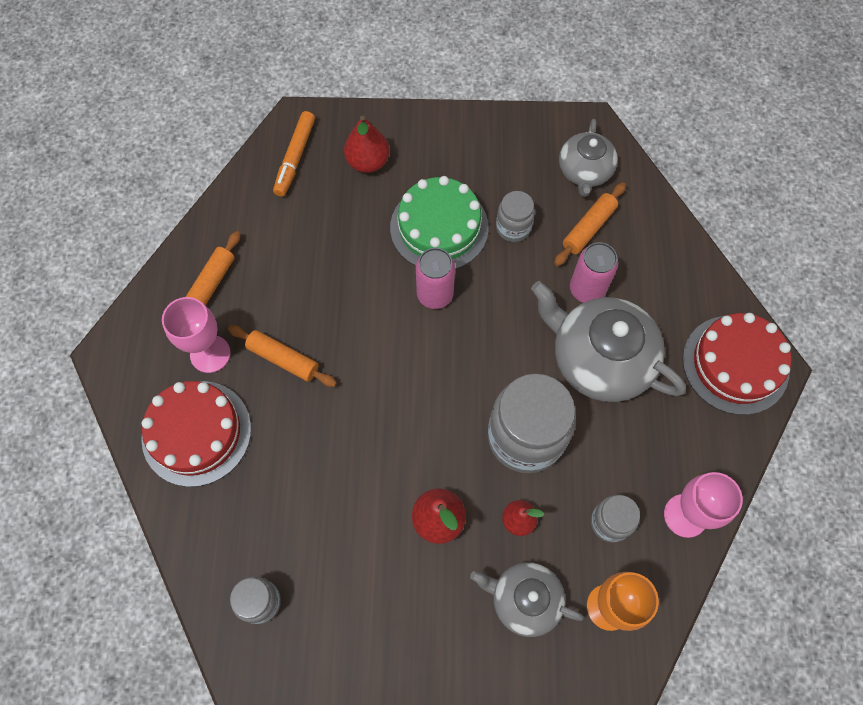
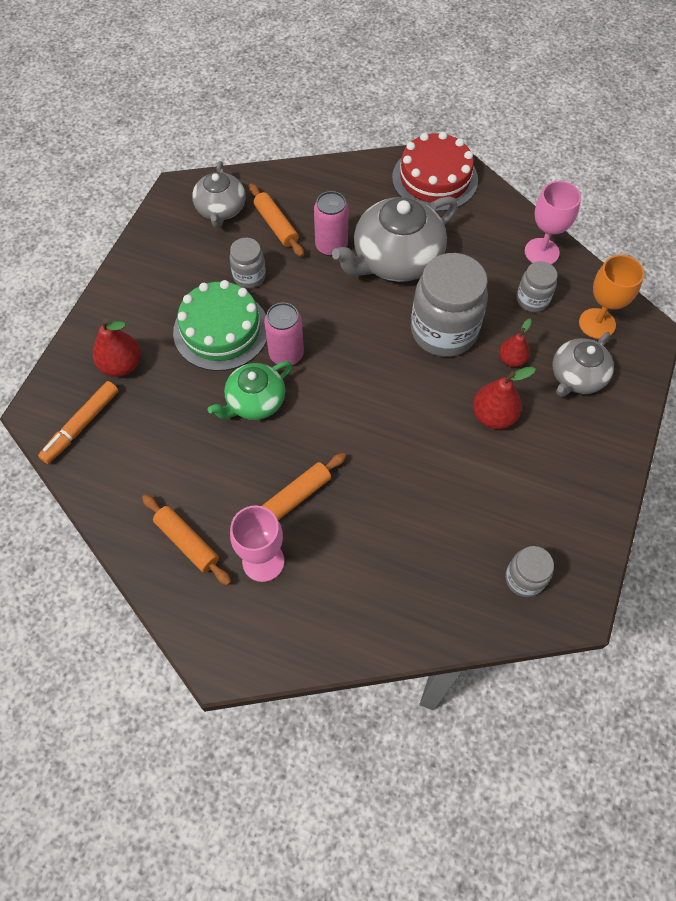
camera: 70 degrees left, 5 degrees down
red cake [141,381,251,487] -> none
orange marker [273,111,315,197] -> orange marker turned 90 degrees clockwise [38,381,119,464]
grey teapot [559,119,618,197] -> grey teapot turned 60 degrees clockwise [192,161,246,228]
none -> green teapot [208,361,292,420]

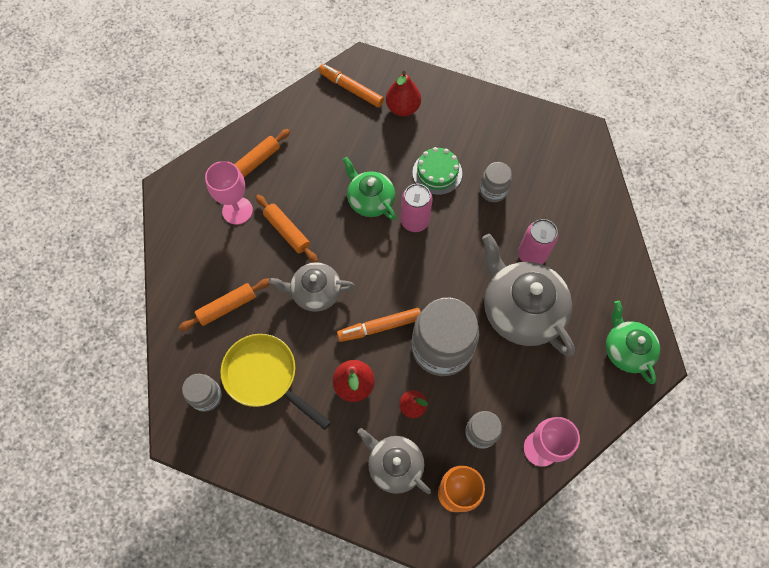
camera: 90 degrees right, 5 degrees up
green cake [173,280,267,371] -> green cake [413,147,462,195], size x0.64
grey teapot [192,161,246,228] -> grey teapot moved to [269,262,355,312]
orange rolling pin [249,184,304,257] -> orange rolling pin moved to [178,278,269,331]
red cake [392,132,478,212] -> green teapot [606,301,660,384]
none -> yellow pan [221,334,331,430]
none -> orange marker [337,308,421,342]

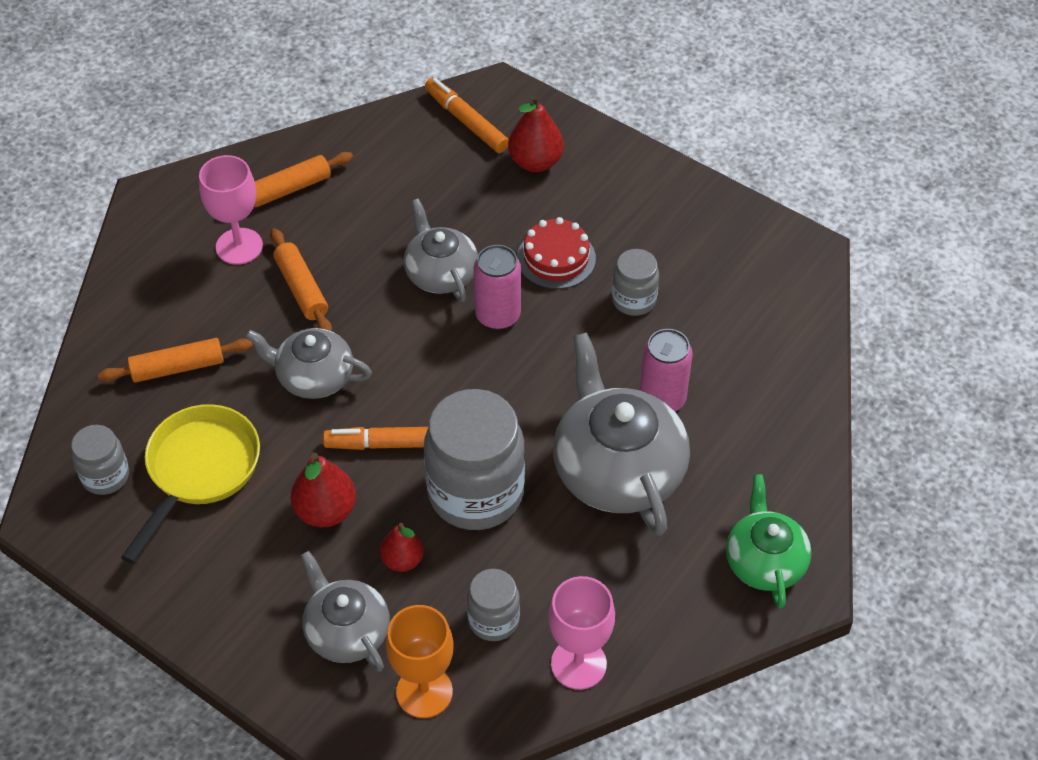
camera: 15 degrees right, 15 degrees down
yellow pan [221,334,331,430] -> yellow pan turned 60 degrees clockwise [121,404,260,564]
green teapot [343,157,396,220] -> grey teapot [404,198,478,302]
green cake [413,147,462,195] -> red cake [517,217,596,289]

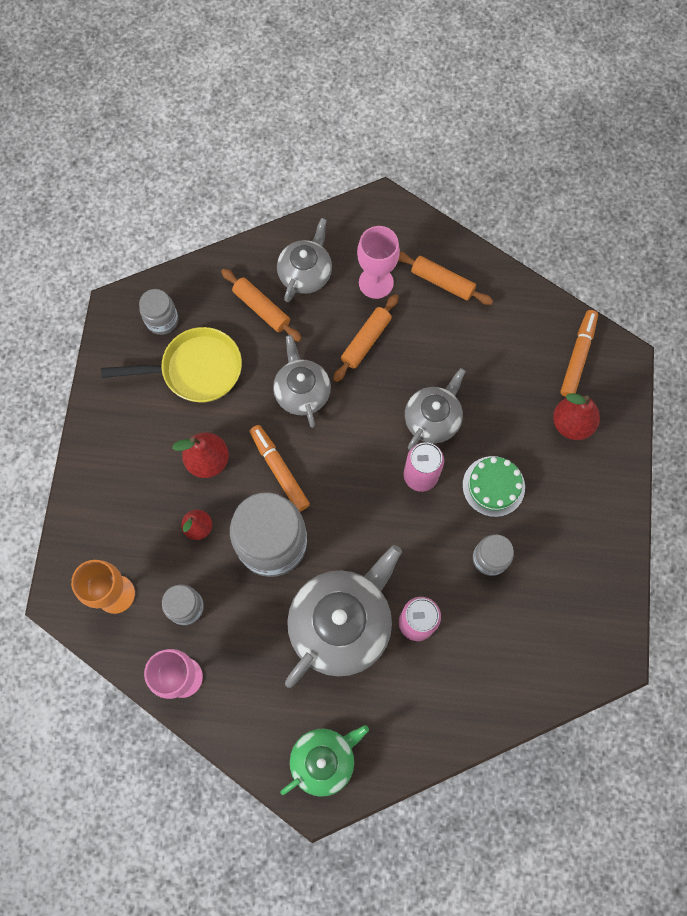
camera: 60 degrees right, 20 degrees up
grey teapot [301,551,390,672] -> grey teapot moved to [277,218,332,302]
red cake [517,217,596,289] -> green cake [463,456,525,517]

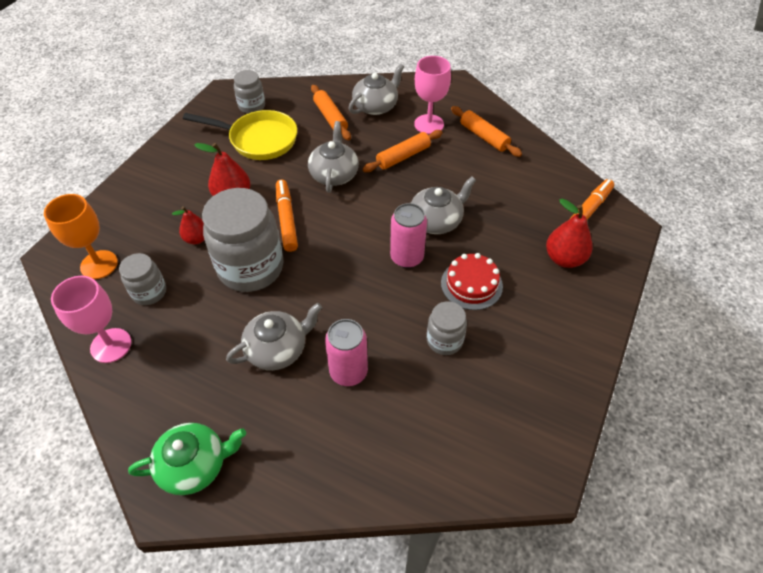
camera: 20 degrees right, 20 degrees down
grey teapot [285,545,402,688] -> grey teapot [226,303,322,370], size x0.60
green cake [463,456,525,517] -> red cake [441,253,503,310]

